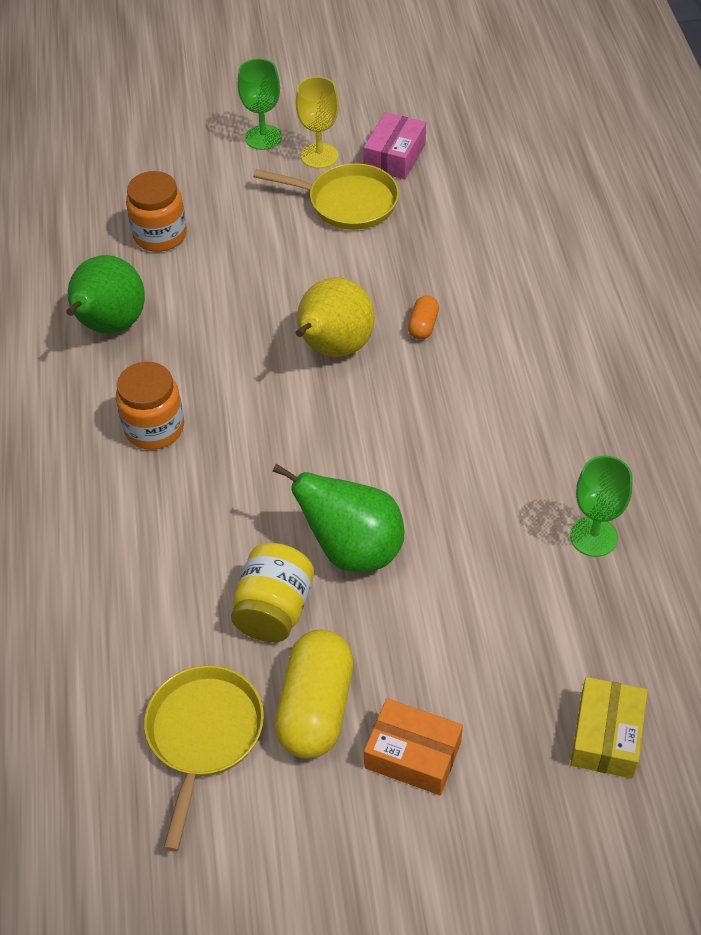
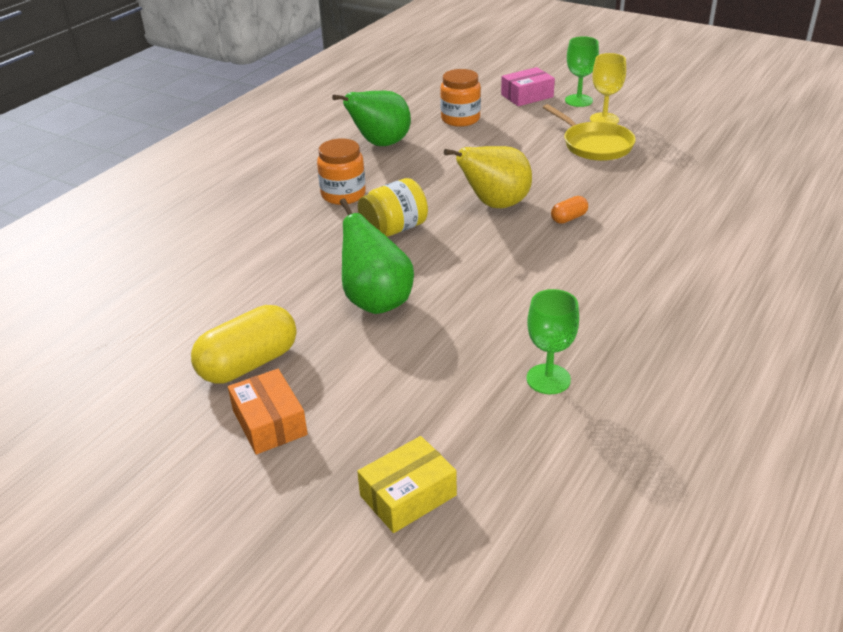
camera: 40 degrees right, 15 degrees down
yellow pan [144,665,264,852] -> none
yellow jar [231,543,314,642] -> yellow jar moved to [358,178,428,236]
pink box [364,112,426,179] -> pink box moved to [501,67,555,106]

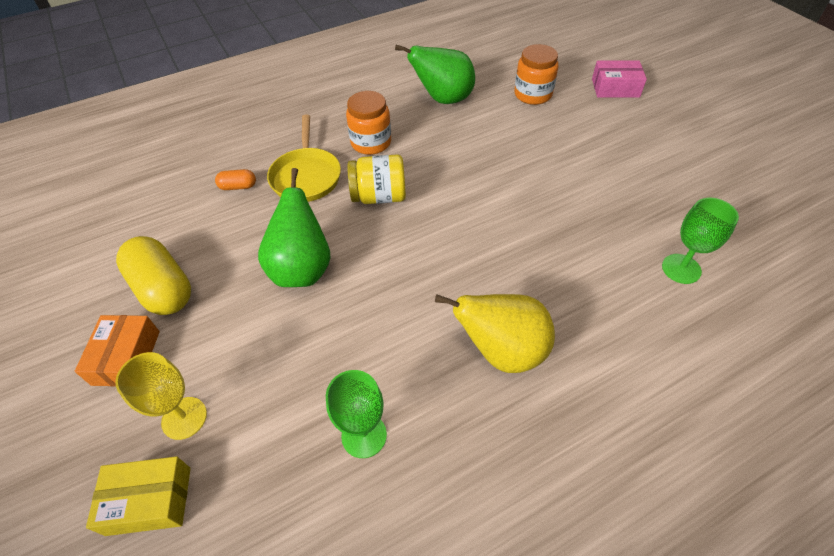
camera: 30 degrees right, 15 degrees up
yellow capsule [191,305,297,384] -> yellow capsule turned 60 degrees clockwise [116,236,191,315]
yellow pear [444,146,532,208] -> yellow pear moved to [435,294,555,373]
yellow pan [543,104,636,161] -> yellow pan moved to [267,114,341,202]
orange capsule [551,196,588,224] -> orange capsule moved to [215,169,256,190]
green goblet [565,36,599,107] -> green goblet moved to [662,198,739,284]
yellow goblet [590,53,626,124] -> yellow goblet moved to [115,352,207,440]

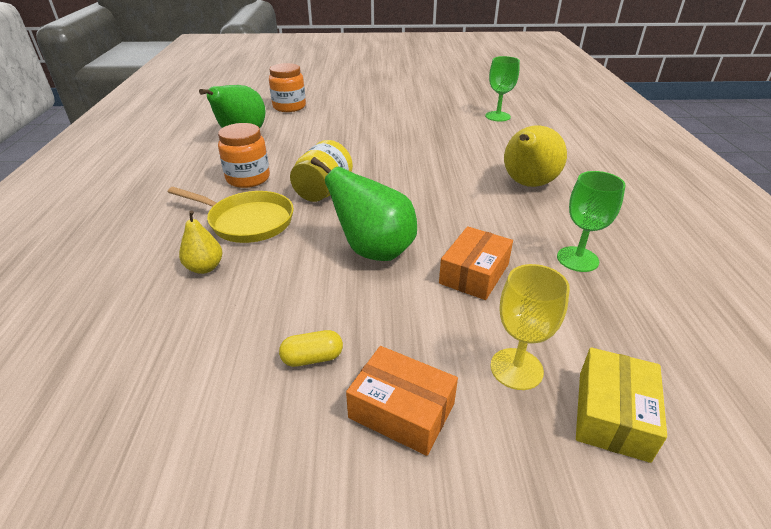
camera: 65 degrees left, 15 degrees down
yellow capsule [116,236,191,315] -> yellow capsule [279,330,343,367], size x0.47
orange capsule [215,169,256,190] -> yellow pear [179,210,223,274]
pink box [592,60,647,97] -> none
none -> orange box [439,226,513,300]

